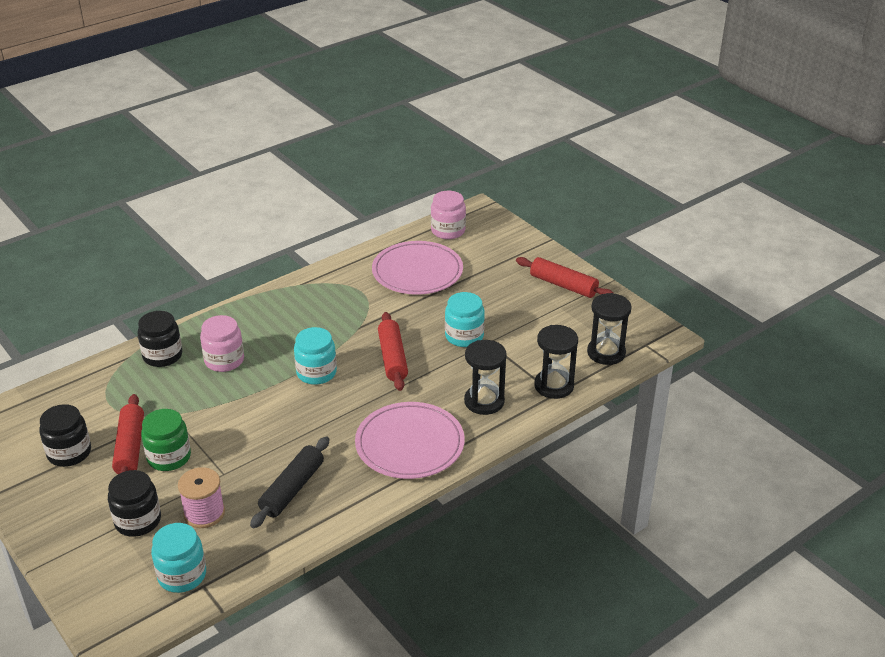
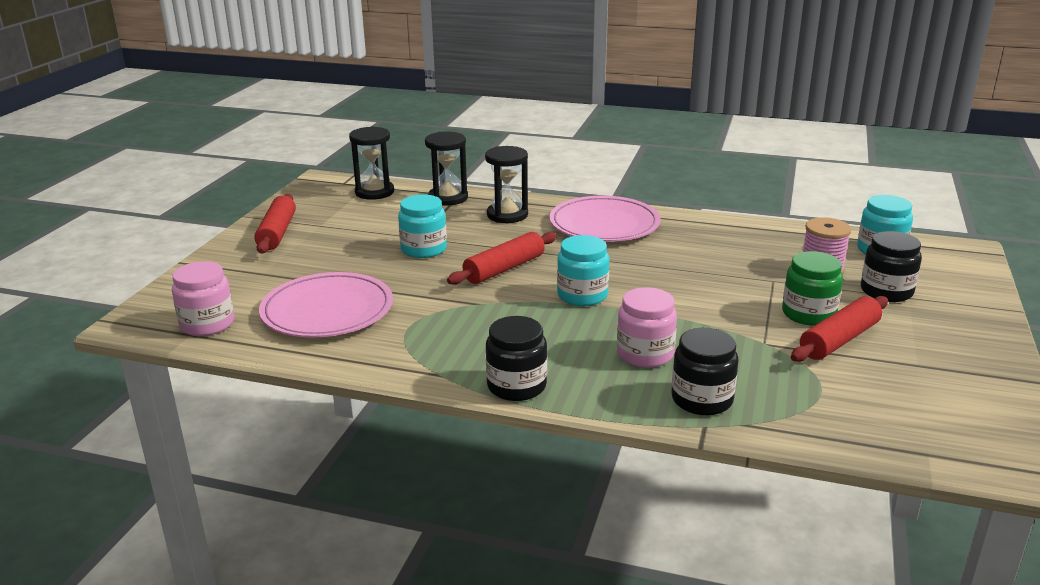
camera: 125 degrees left, 10 degrees down
black jar [39,404,91,467] -> black jar moved to [486,316,547,401]
black rolling pin [250,436,330,528] -> none

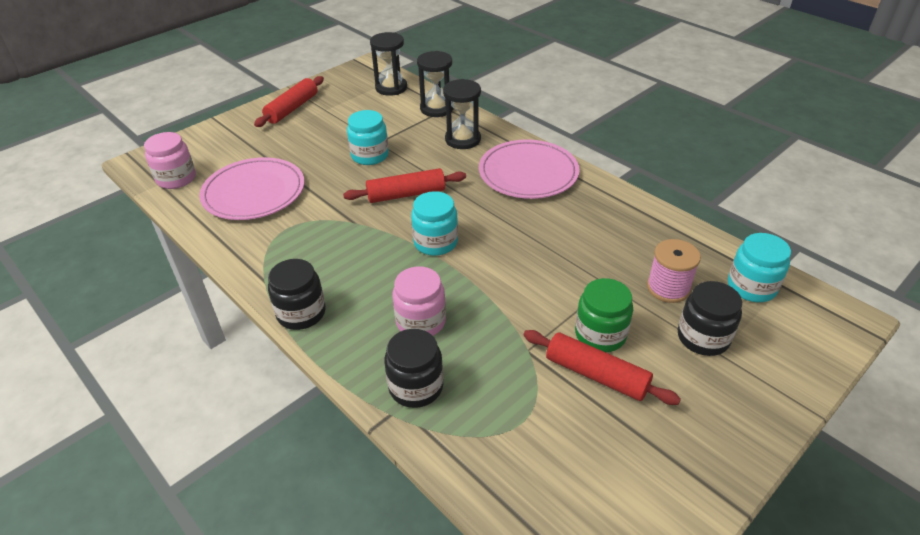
camera: 30 degrees right, 15 degrees up
red rolling pin [791,296,888,362] -> red rolling pin turned 45 degrees clockwise [524,330,681,405]

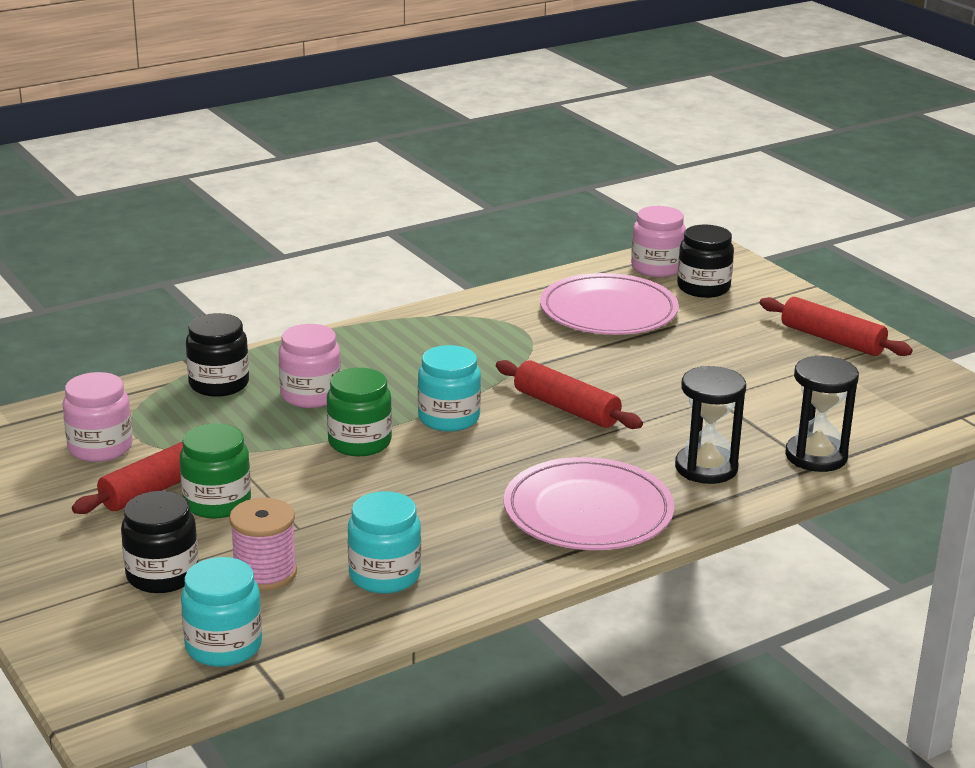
camera: 100 degrees right, 15 degrees down
black jar [268,259,326,330] -> black jar moved to [677,225,734,298]
red rolling pin [343,168,466,203] -> red rolling pin turned 45 degrees counterclockwise [496,360,643,429]
turquoise jar [347,110,389,165] -> turquoise jar moved to [348,491,421,594]
black hourglass [370,32,407,96] -> none
none -> pink jar [63,372,133,462]
none -> green jar [327,368,392,456]

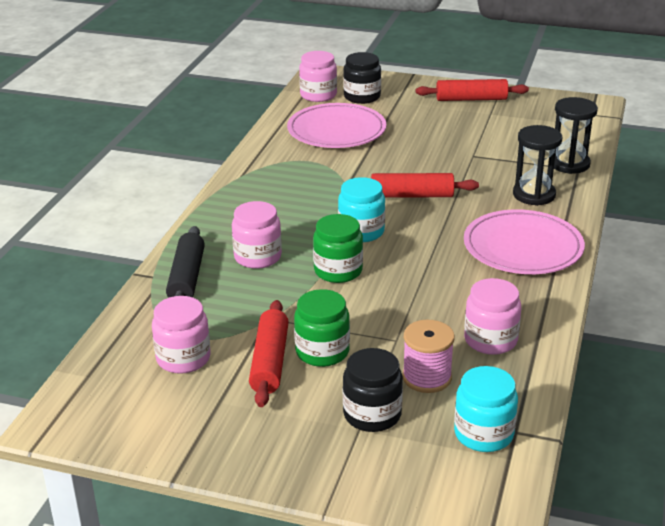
camera: 40 degrees left, 5 degrees up
black jar [186,313,249,397] -> black rolling pin [166,226,205,298]
turquoise jar [348,491,421,594] -> pink jar [464,278,521,355]

